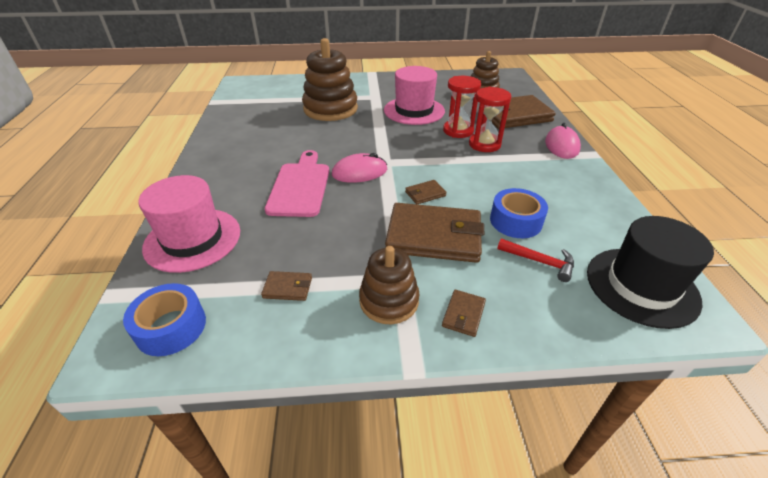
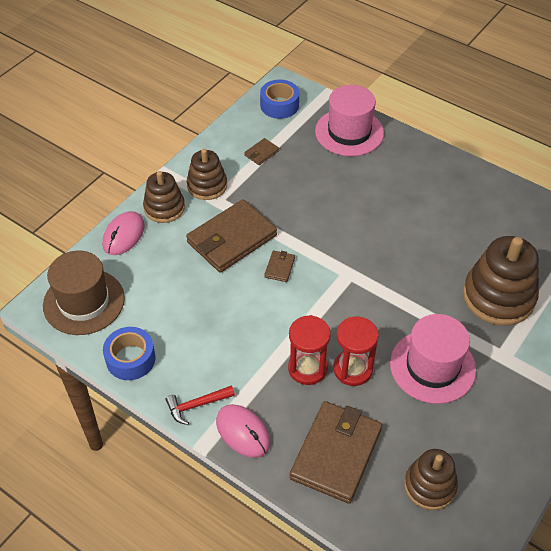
camera: 130 degrees right, 10 degrees up
pink cutting board [265,150,329,217] -> none
pink mouse [332,153,387,183] -> pink mouse moved to [102,211,145,255]
brown wallet [442,290,486,337] -> brown stacking toy [143,171,185,223]
blue tape [490,188,548,238] -> blue tape moved to [103,327,156,380]
red hammer [497,238,574,282] -> red hammer moved to [166,385,235,425]
black hat [587,216,714,329] -> brown hat [43,250,125,335]

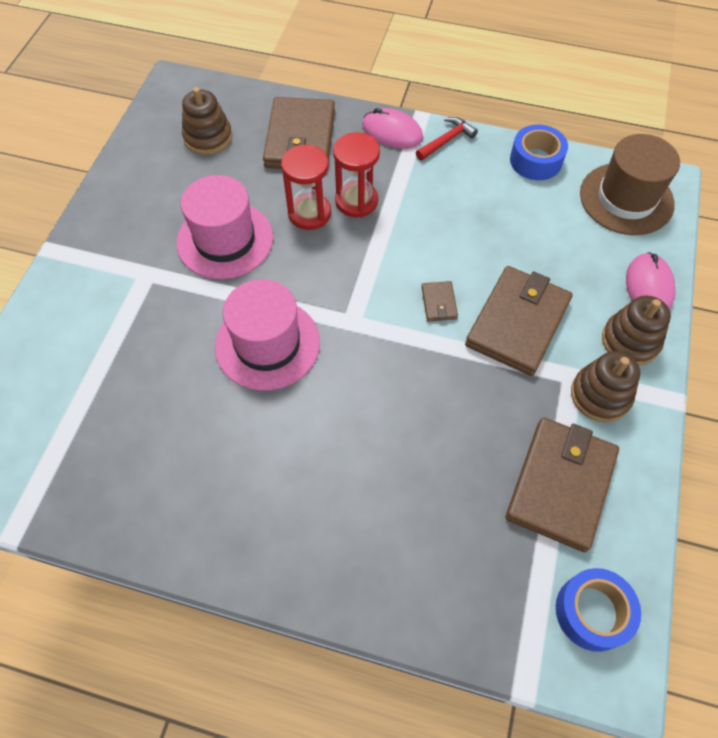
camera: 160 degrees right, 10 degrees up
brown wallet [244,138,279,165] -> brown wallet [506,417,619,552], size x2.34
pink hat [315,85,384,156] -> pink hat moved to [215,279,320,391]
brown stacking toy [463,236,539,326] -> none

